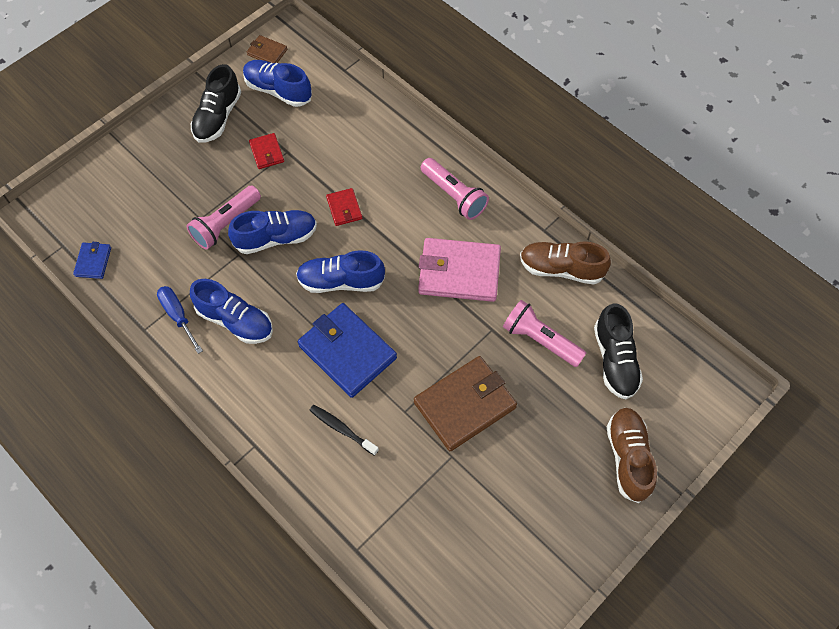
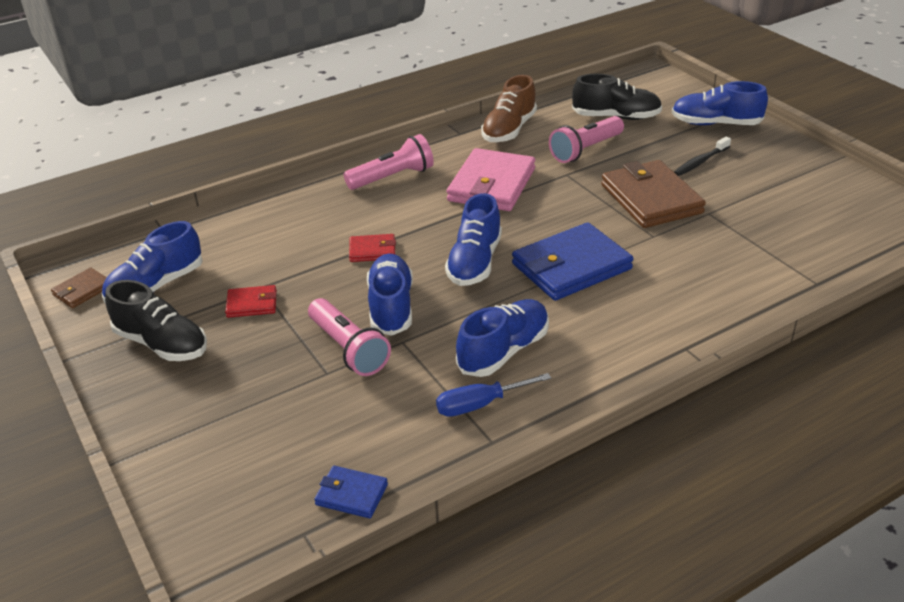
camera: 75 degrees left, 25 degrees down
black toothbrush [309,405,379,456] -> black toothbrush moved to [674,136,731,176]
brown shoe [607,408,657,503] -> blue shoe [672,81,768,125]

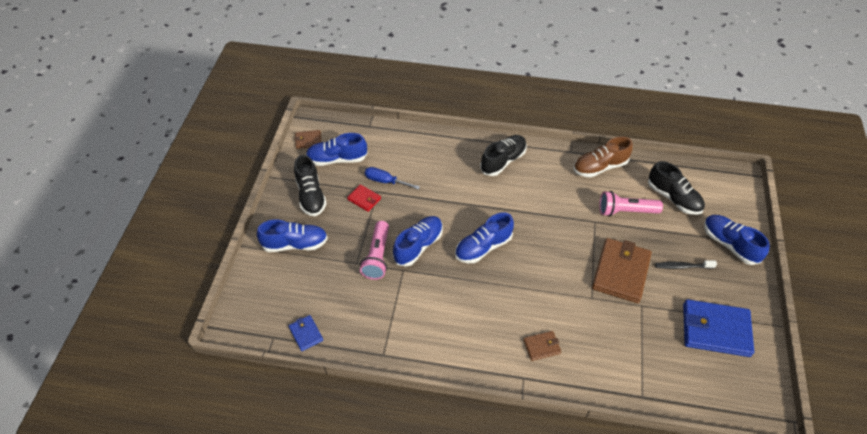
camera: 40 degrees right, 15 degrees up
pink flashlight [344,134,434,190] -> black shoe [480,135,527,176]
red wallet [349,234,396,262] -> none
blue screwdriver [436,373,551,417] -> blue screwdriver moved to [365,167,420,190]
pink wallet [447,148,535,211] -> none
blue shoe [456,299,549,377] -> blue shoe moved to [257,220,328,252]
blue wallet [512,222,633,301] -> blue wallet moved to [683,299,754,357]
none -> brown wallet [523,331,561,361]

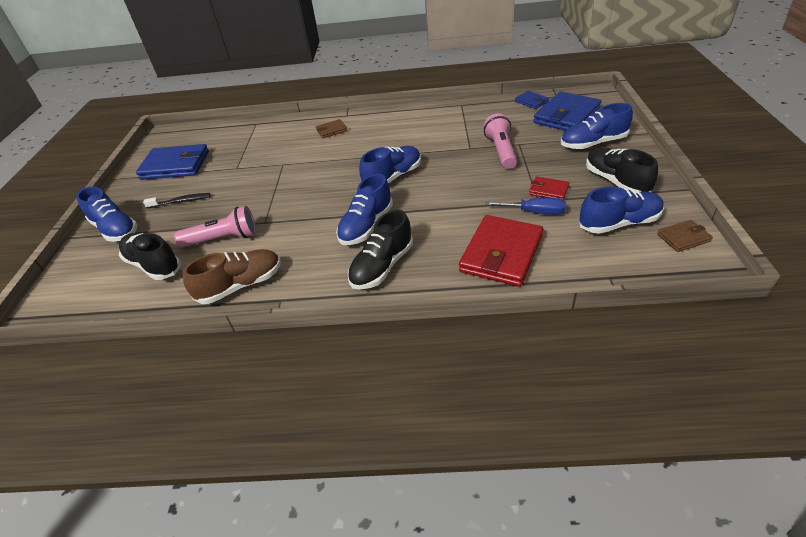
camera: 175 degrees right, 10 degrees down
blue shoe [393,216,443,266] -> blue shoe moved to [336,174,393,245]
brown wallet [592,238,652,303] -> none
none -> red wallet [459,215,543,287]
none -> blue wallet [533,91,601,131]

